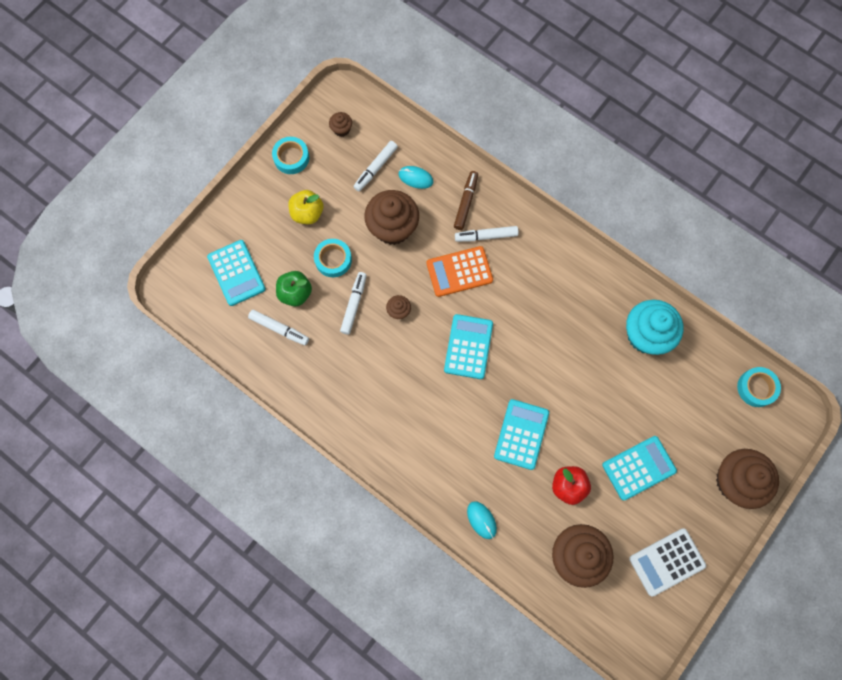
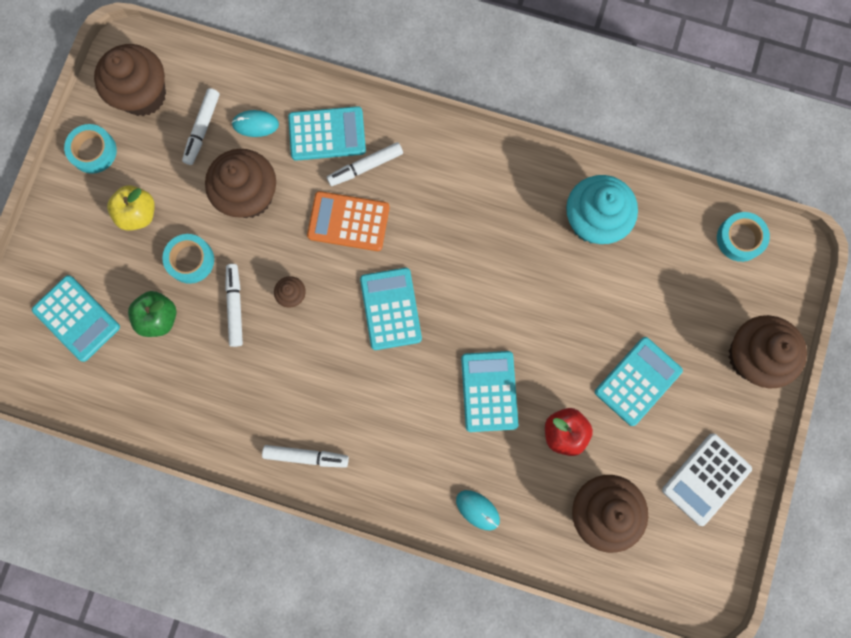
camera: 20 degrees left, 5 degrees up
white marker [248,309,309,346] -> white marker moved to [262,445,349,468]
brown cupcake [329,112,352,137] -> brown cupcake [94,44,166,116], size x2.22
orange calculator [427,246,493,297] -> orange calculator turned 45 degrees clockwise [307,191,390,251]
brown marker [454,171,478,230] -> turquoise calculator [288,106,366,161]

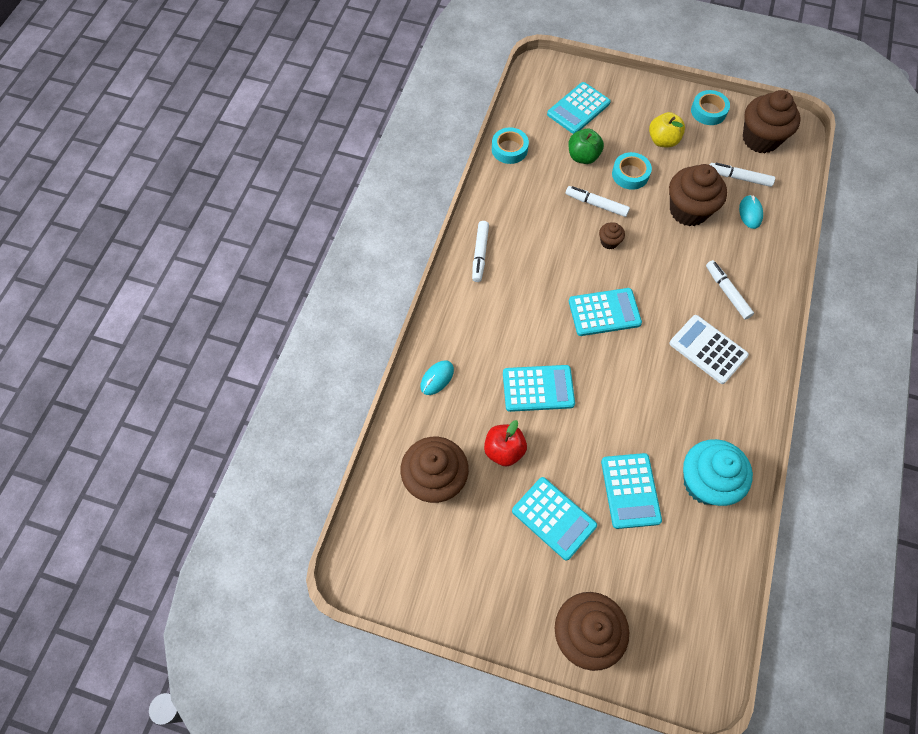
camera: 90 degrees right, 15 degrees down
white marker [225,264,243,347] -> white marker turned 150 degrees counterclockwise [566,186,630,217]
turquoise calculator [288,106,366,161] -> turquoise calculator moved to [601,453,662,529]
orange calculator [307,191,390,251] -> none
white calculator [662,434,752,526] -> white calculator moved to [670,315,749,384]
turquoise tape [717,212,770,262] -> turquoise tape moved to [492,127,529,164]

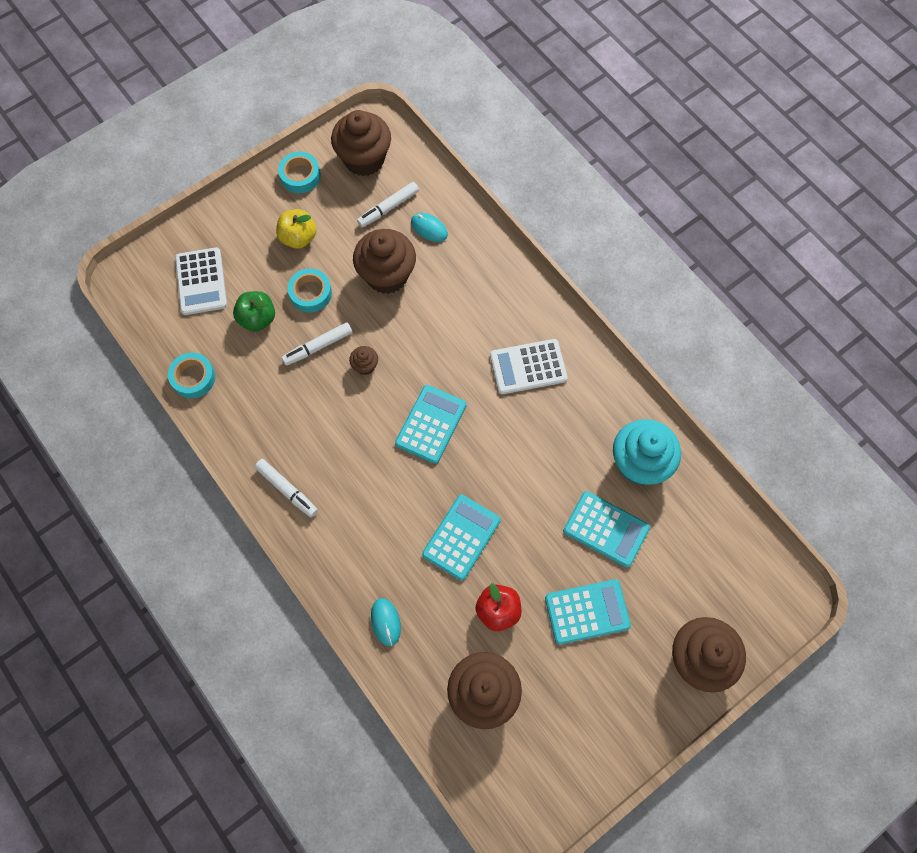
camera: 55 degrees left, 5 degrees up
turquoise calculator [547,82,611,134] -> white calculator [175,247,227,315]
white marker [706,260,754,320] -> none

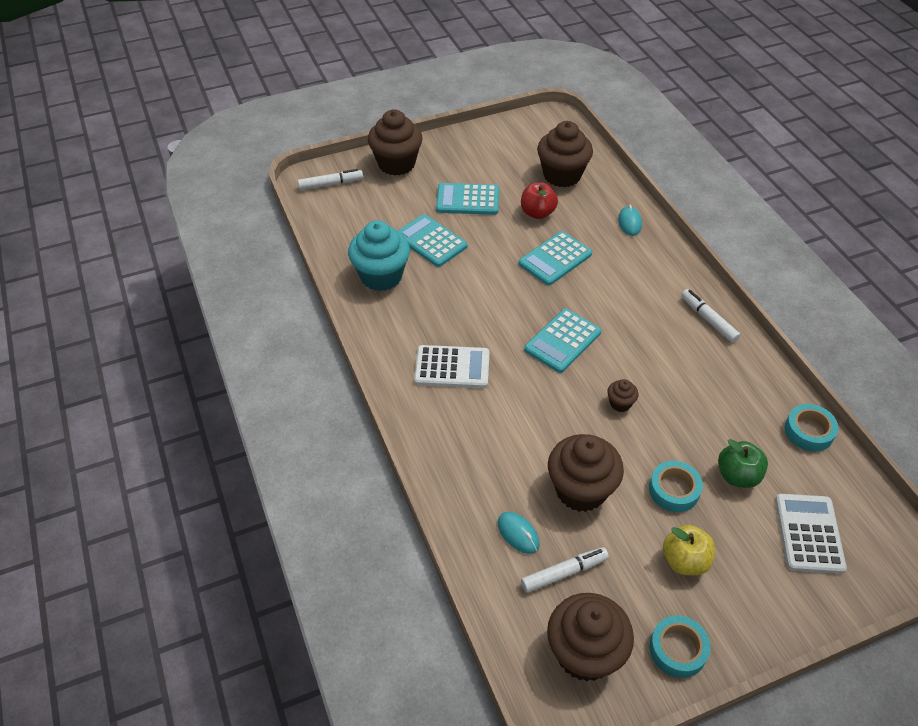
camera: 165 degrees left, 20 degrees down
white marker [282,322,352,366] -> white marker moved to [298,169,363,190]

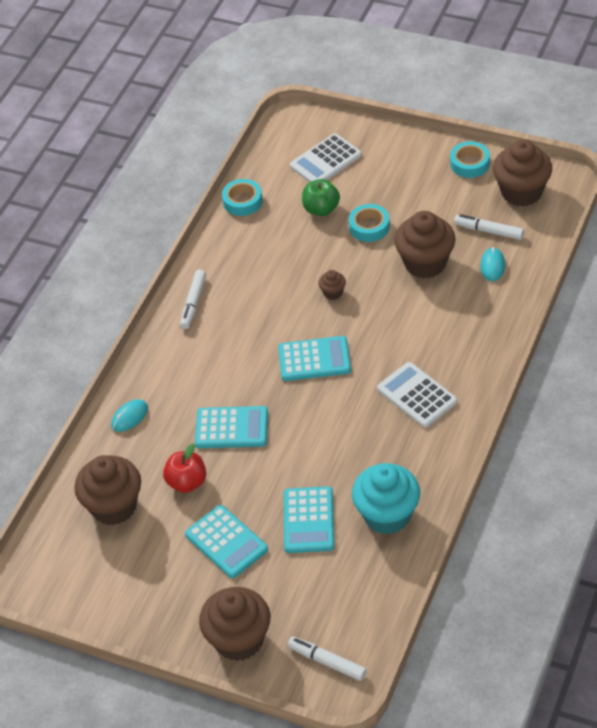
camera: 130 degrees left, 0 degrees up
yellow apple [663,525,715,575] -> none

